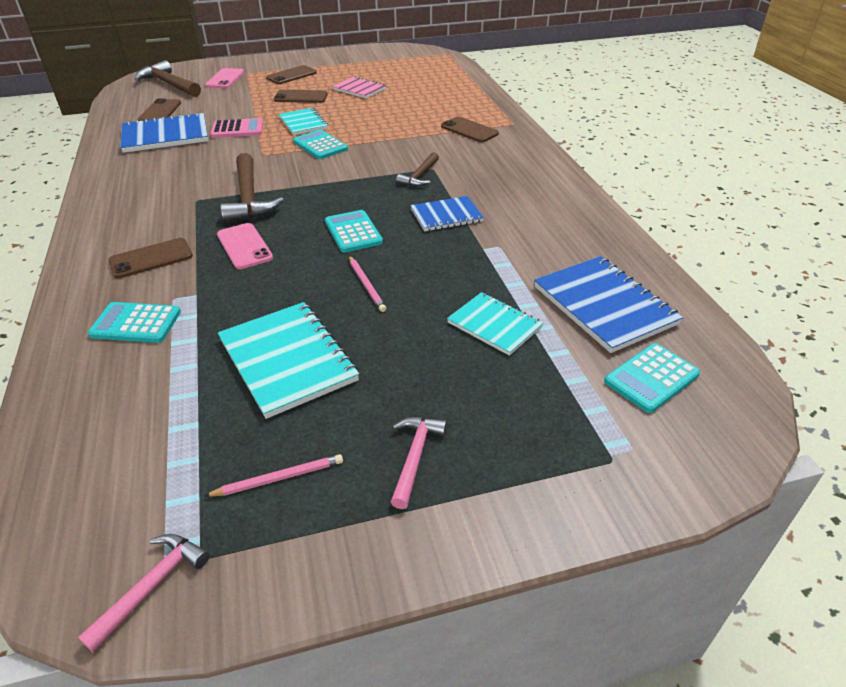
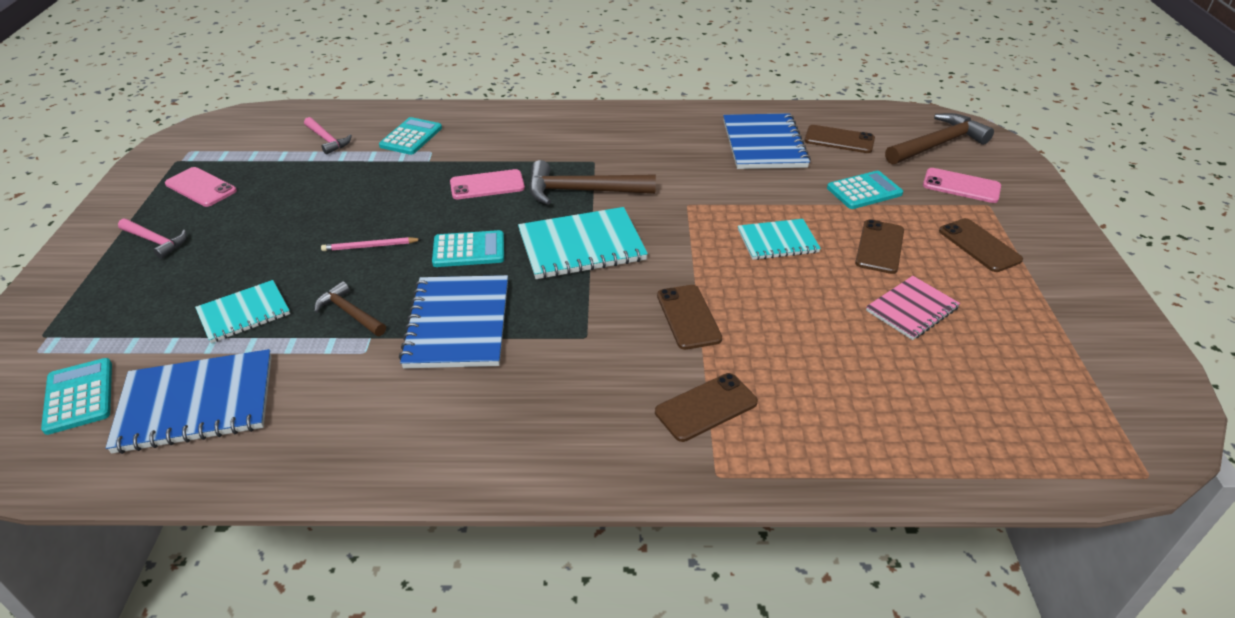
camera: 105 degrees right, 0 degrees up
pink hammer [78,534,209,652] -> pink hammer moved to [304,117,352,154]
brown phone [108,238,193,279] -> brown phone moved to [657,285,722,350]
pink pencil [205,454,343,497] -> pink phone [165,167,237,207]
pink calculator [211,118,263,138] -> none
turquoise notebook [218,302,359,419] -> turquoise notebook moved to [518,207,648,279]
turquoise calculator [293,130,348,159] -> turquoise calculator moved to [827,171,903,209]
brown hammer [396,152,439,187] -> brown hammer moved to [314,281,386,336]
blue notebook [411,196,484,231] -> blue notebook [399,275,508,368], size x1.60

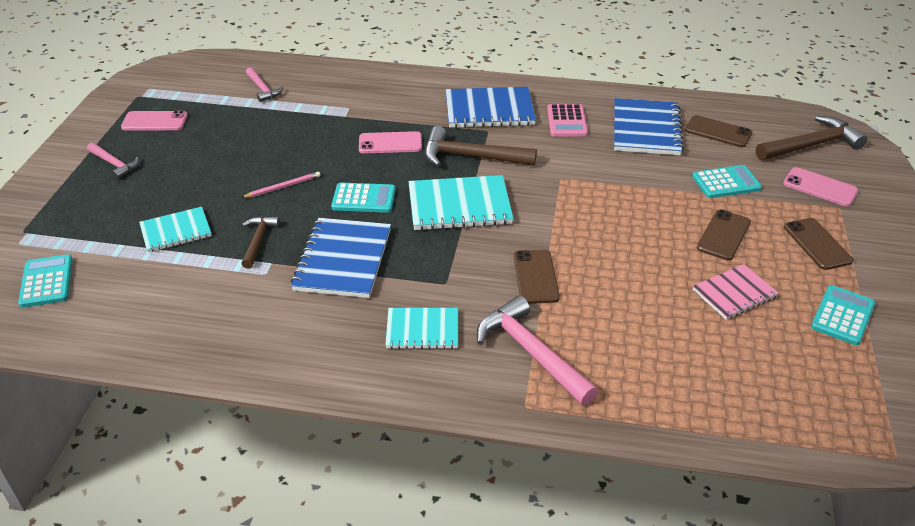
camera: 10 degrees right, 0 degrees up
blue notebook [106,349,272,454] -> blue notebook moved to [446,87,536,128]
pink phone [165,167,237,207] -> pink phone turned 45 degrees counterclockwise [121,111,188,131]
brown hammer [314,281,386,336] -> brown hammer turned 45 degrees clockwise [242,216,280,269]
pink pencil [321,237,422,251] -> pink pencil turned 150 degrees clockwise [241,172,320,198]
turquoise calculator [379,117,442,155] -> turquoise calculator moved to [811,285,875,345]
brown phone [655,373,758,442] -> pink hammer [477,296,598,406]
turquoise notebook [738,219,821,260] -> turquoise notebook moved to [385,308,458,349]
none -> pink calculator [547,104,588,137]

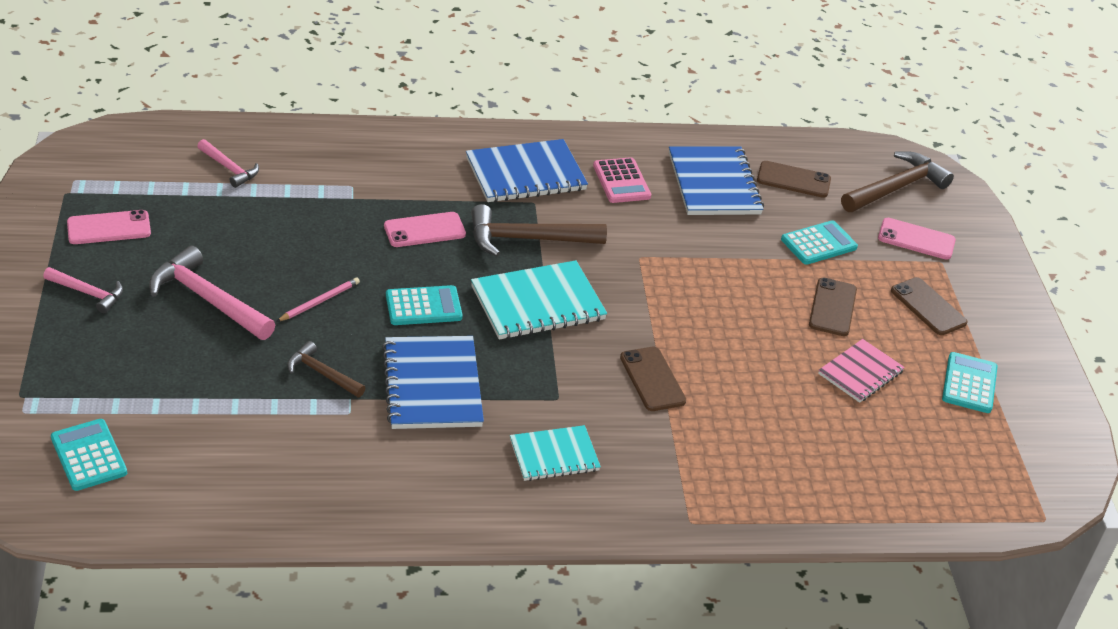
camera: 20 degrees left, 0 degrees up
turquoise notebook [139,207,212,252] -> none
brown hammer [242,216,280,269] -> brown hammer turned 45 degrees counterclockwise [287,341,365,397]
pink hammer [477,296,598,406] -> pink hammer moved to [149,246,275,340]

